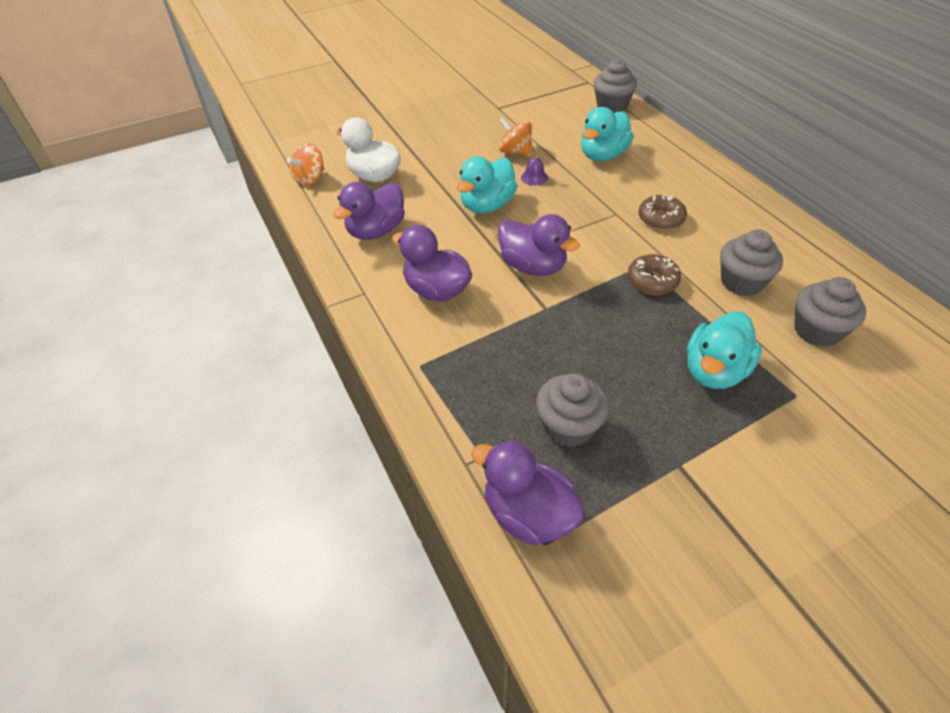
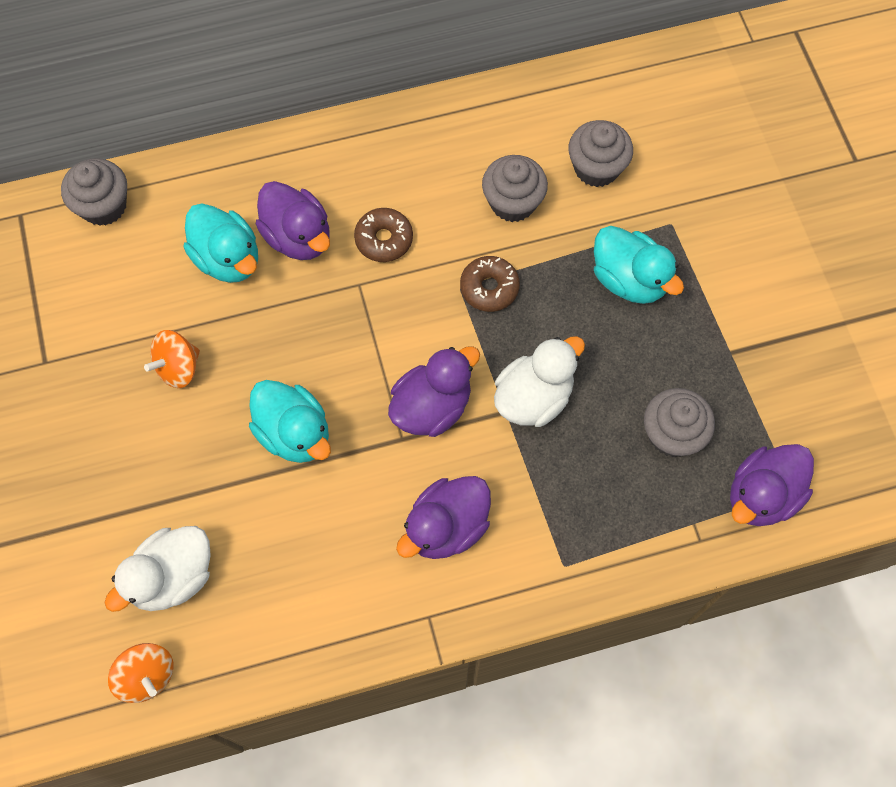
camera: 80 degrees left, 20 degrees up
purple duck [333,182,405,240] -> purple duck moved to [256,181,330,260]
purple bell [521,144,548,186] -> none
none -> white duck [494,336,585,427]

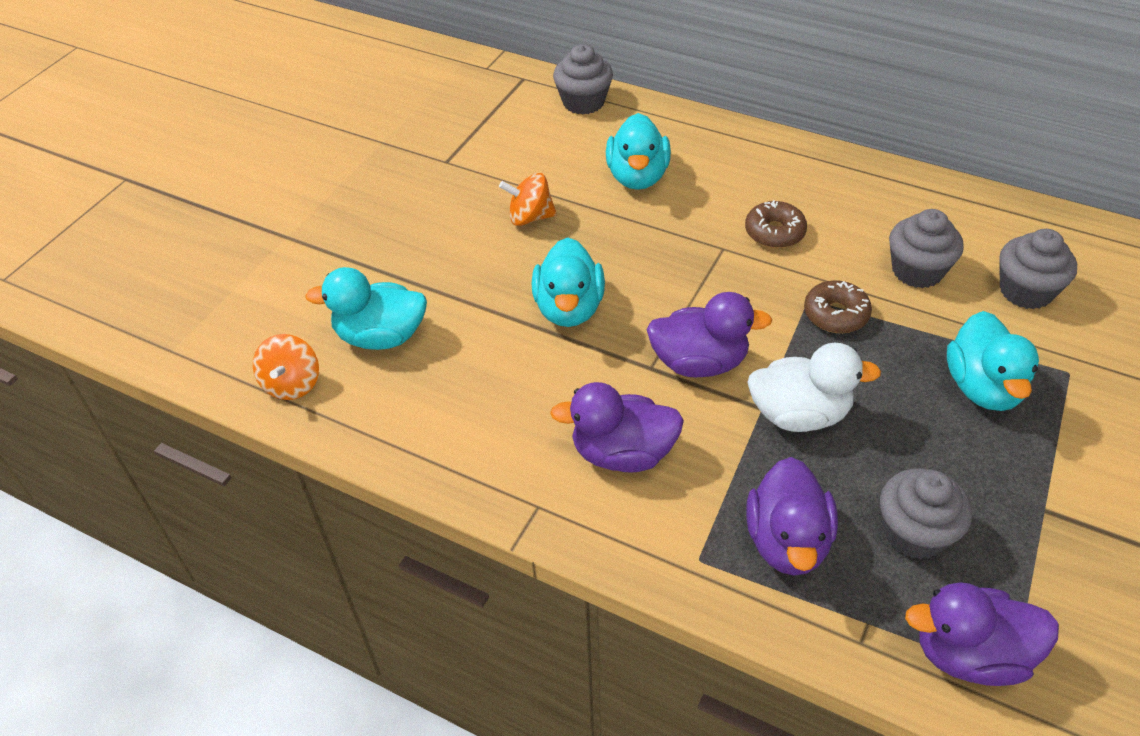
camera: 45 degrees right, 20 degrees down
white duck [105,526,211,612] -> turquoise duck [305,267,427,350]
purple duck [256,181,330,260] -> purple duck moved to [746,457,838,576]

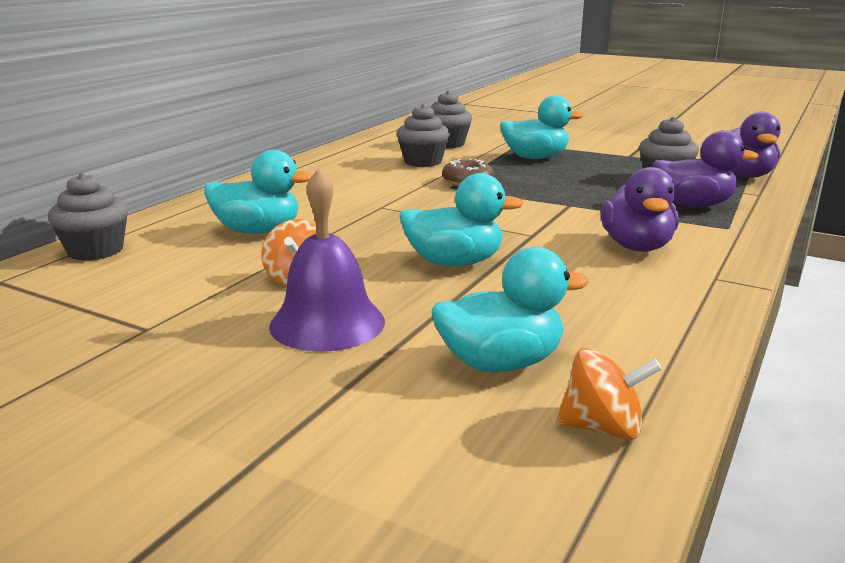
camera: 90 degrees left, 25 degrees down
turquoise duck [305,267,427,350] -> turquoise duck turned 105 degrees counterclockwise [431,247,589,372]
purple duck [647,292,772,377] -> none
brown donut [745,200,807,248] -> none
white duck [747,343,881,432] -> none
none -> purple bell [269,168,385,352]

